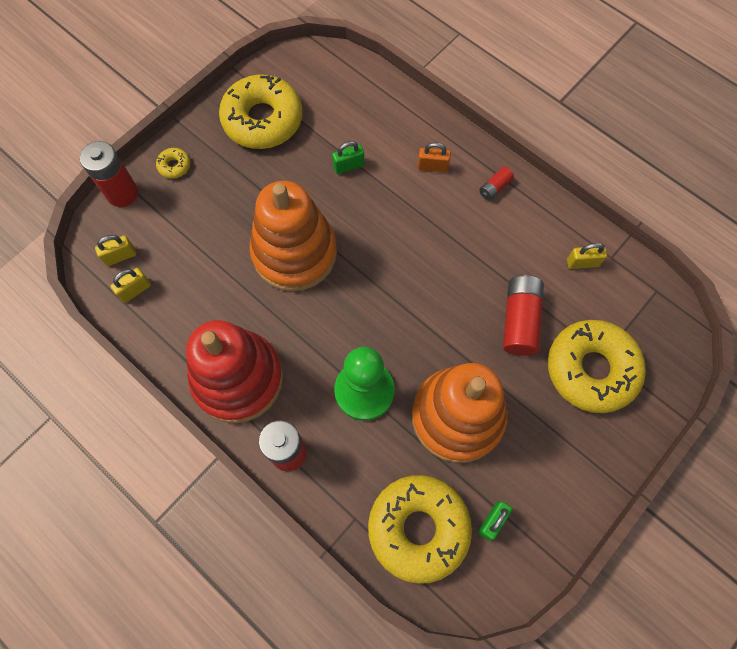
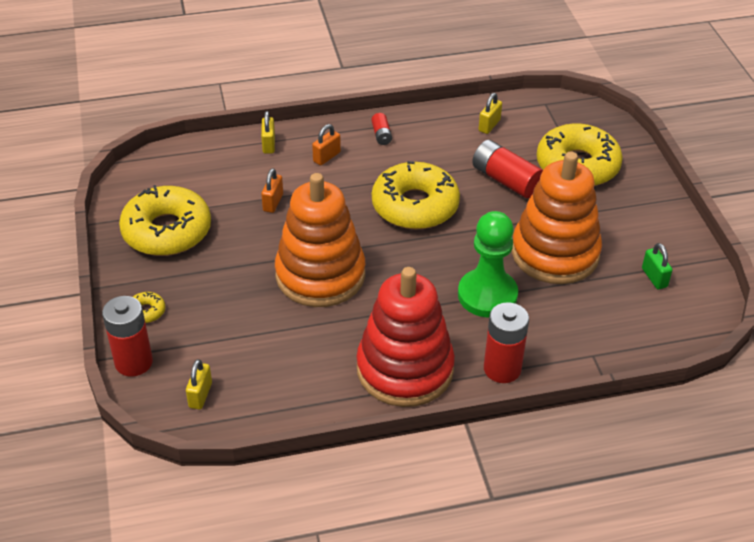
camera: 55 degrees left, 25 degrees down
yellow padlock [110,268,151,303] -> yellow padlock moved to [261,111,275,154]
green padlock [332,141,364,174] -> orange padlock [261,168,283,213]
yellow donut [368,475,472,584] -> yellow donut moved to [372,161,460,230]

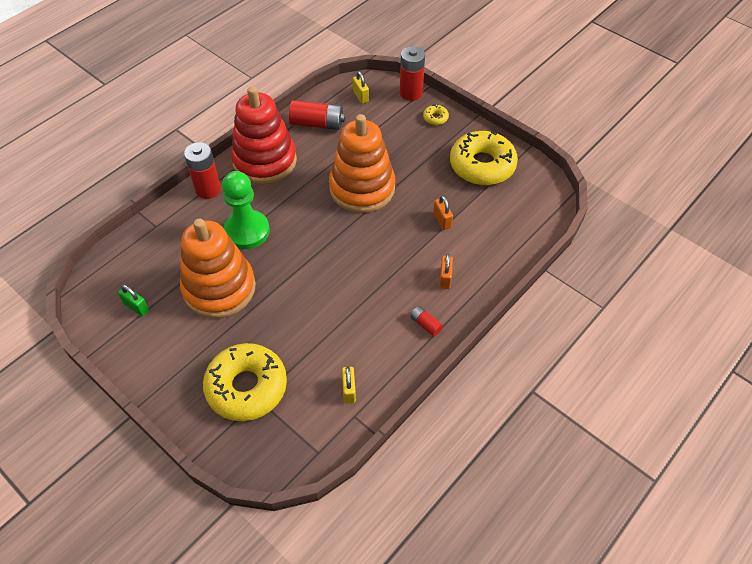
camera: 145 degrees right, 10 degrees up
yellow padlock [261,111,275,154] -> none
yellow donut [372,161,460,230] -> none
red battery [472,140,543,198] -> red battery moved to [289,100,345,130]

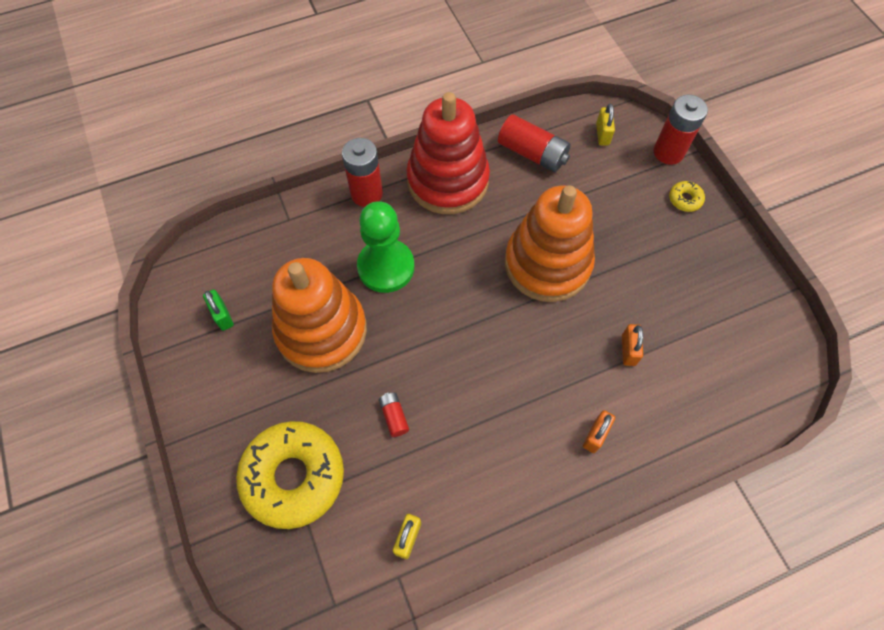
camera: 25 degrees right, 10 degrees up
red battery [410,306,443,336] -> red battery moved to [379,393,409,437]
yellow donut [450,131,518,185] -> none

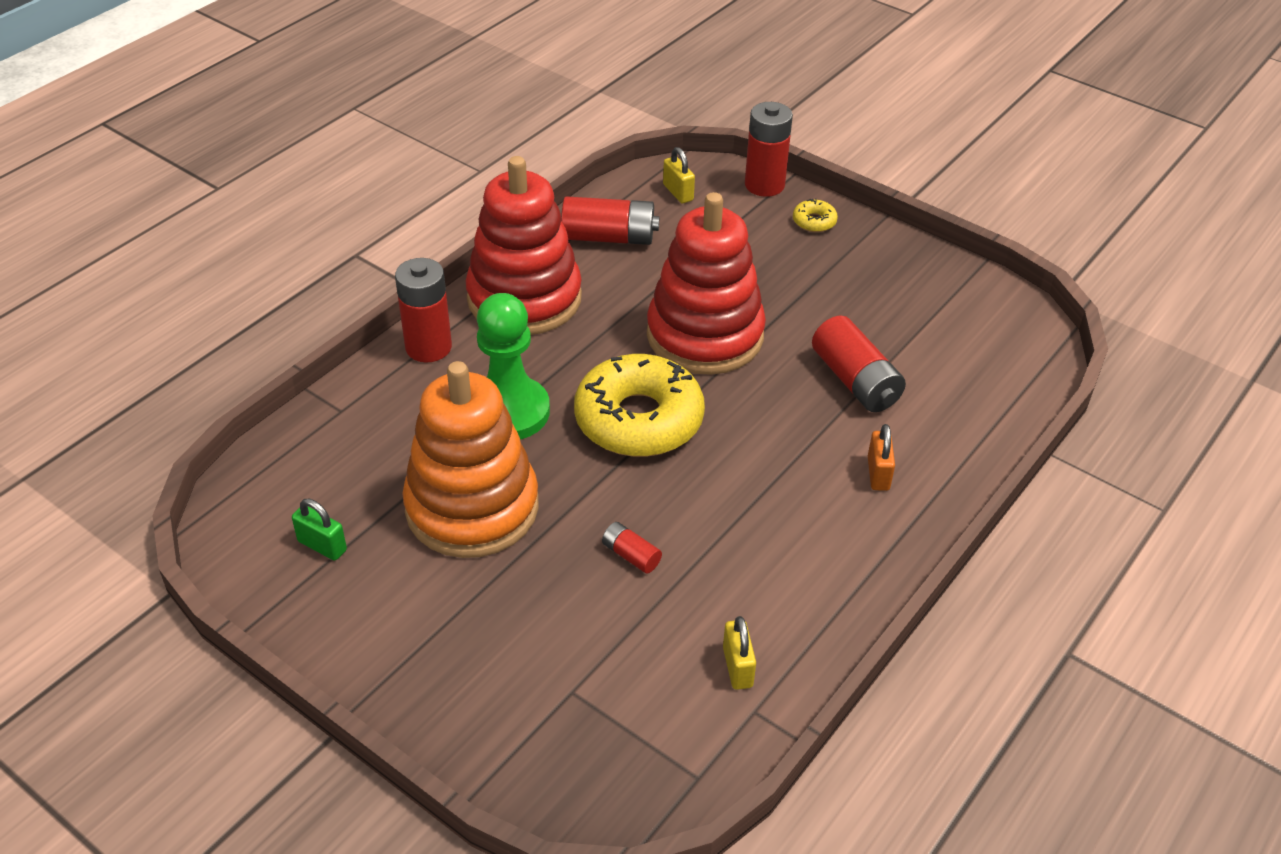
camera: 30 degrees left, 20 degrees down
yellow donut [236,421,344,529] -> yellow donut moved to [574,354,705,457]
orange stacking toy [505,185,595,302] -> red stacking toy [647,192,766,375]
orange padlock [622,324,643,366] -> red battery [812,315,906,412]

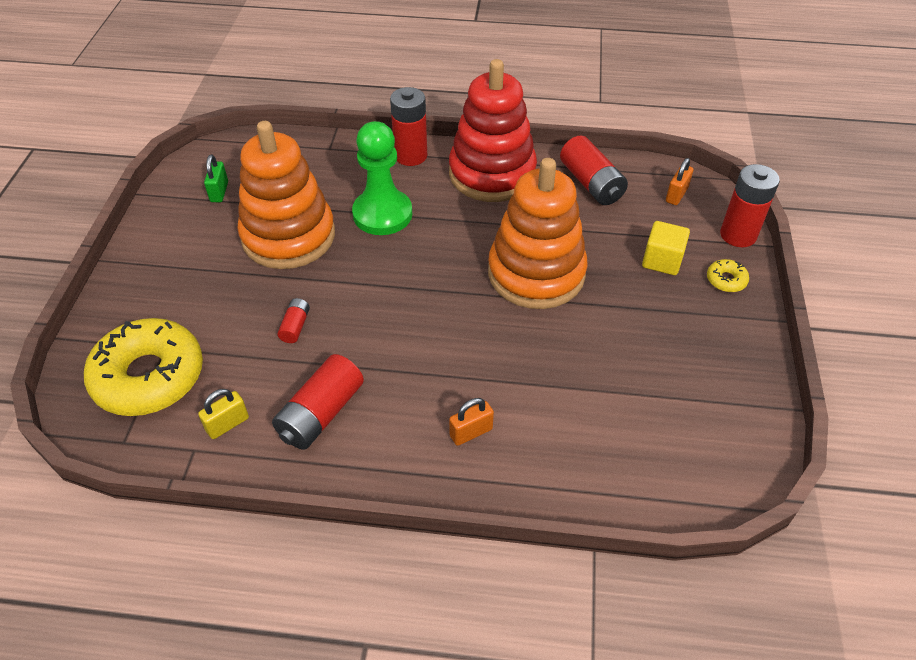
camera: 60 degrees right, 5 degrees up
yellow donut [574,354,705,457] -> yellow donut moved to [84,318,203,416]
red stacking toy [647,192,766,375] -> orange stacking toy [488,158,588,309]
yellow padlock [663,147,695,203] -> orange padlock [666,158,693,205]
red battery [812,315,906,412] -> red battery moved to [272,354,364,450]
none -> yellow cube [642,221,690,275]

